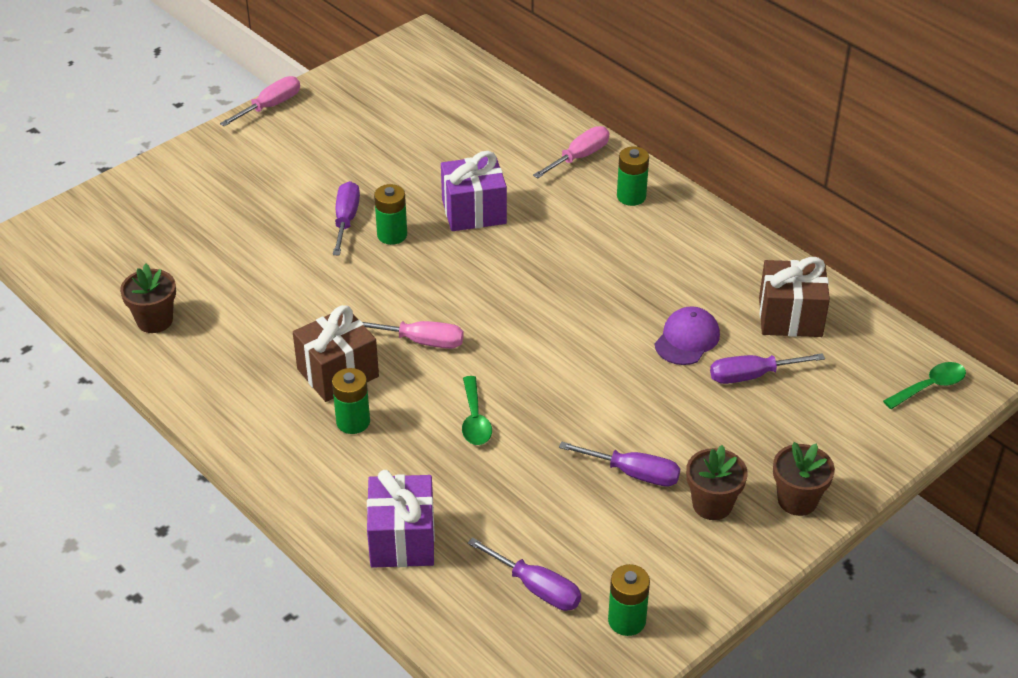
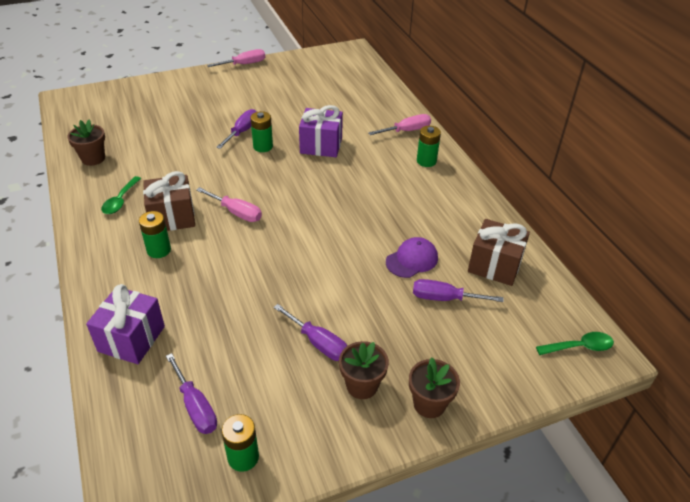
camera: 20 degrees right, 0 degrees up
green spoon [462,376,492,445] -> green spoon moved to [101,176,141,214]

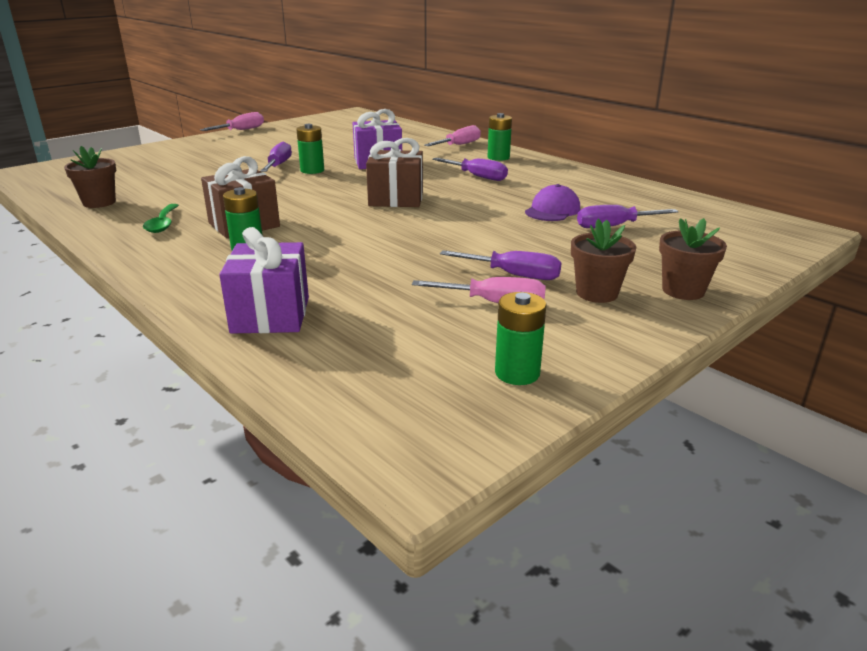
camera: 20 degrees left, 15 degrees down
purple screwdriver [166,353,217,434] -> purple screwdriver moved to [432,158,508,181]
pink screwdriver [196,187,262,222] -> pink screwdriver moved to [412,277,546,303]
brown gift [468,219,530,286] -> brown gift moved to [366,138,423,207]
green spoon [536,332,614,355] -> none

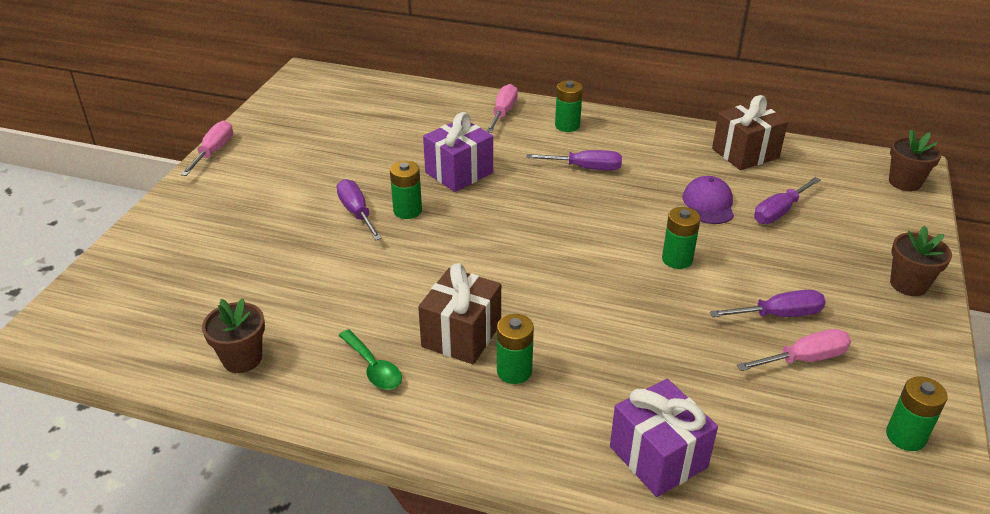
camera: 30 degrees left, 10 degrees up
brown gift [366,138,423,207] -> brown gift moved to [712,95,788,170]
brown flower pot [571,219,636,303] -> brown flower pot moved to [889,129,942,191]
none -> green battery [662,207,701,269]

